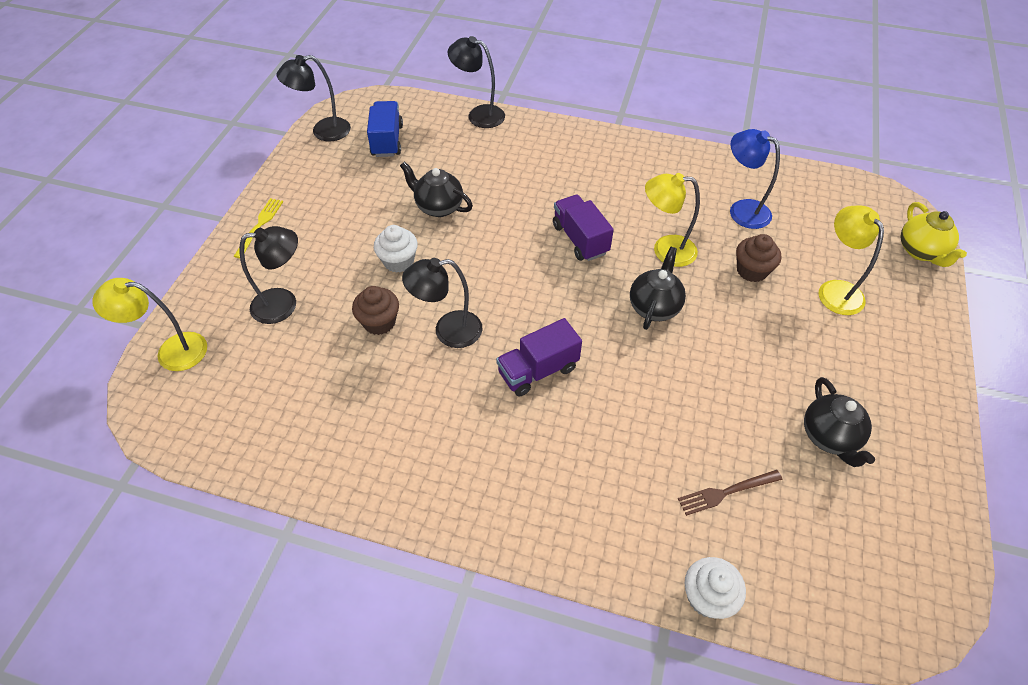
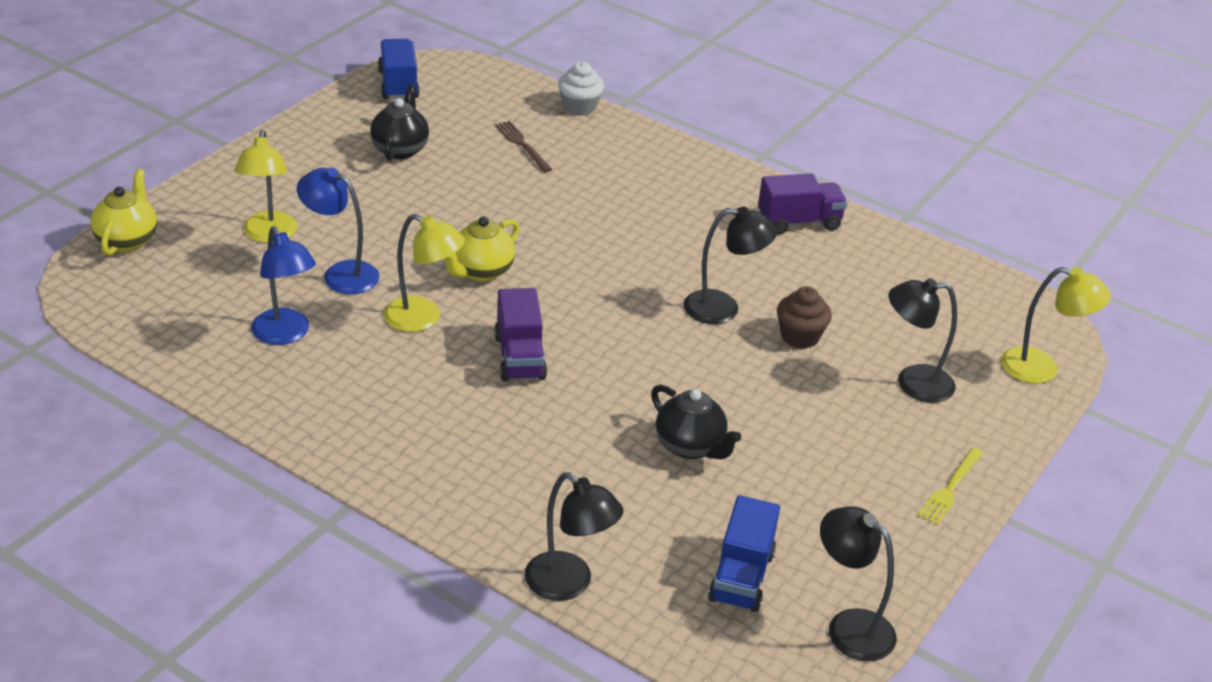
camera: 165 degrees left, 15 degrees down
black lamp [276,55,351,141] -> black lamp turned 135 degrees counterclockwise [820,506,897,661]
white cupcake [374,225,418,273] -> none
purple truck [496,318,582,396] -> purple truck moved to [758,173,847,234]
black teapot [630,247,686,330] -> yellow teapot [445,216,520,282]
brown fork [678,470,782,516] -> brown fork turned 120 degrees counterclockwise [495,121,552,172]
brown cupcake [736,234,781,282] -> blue lamp [297,168,380,294]
none -> blue truck [378,39,419,99]

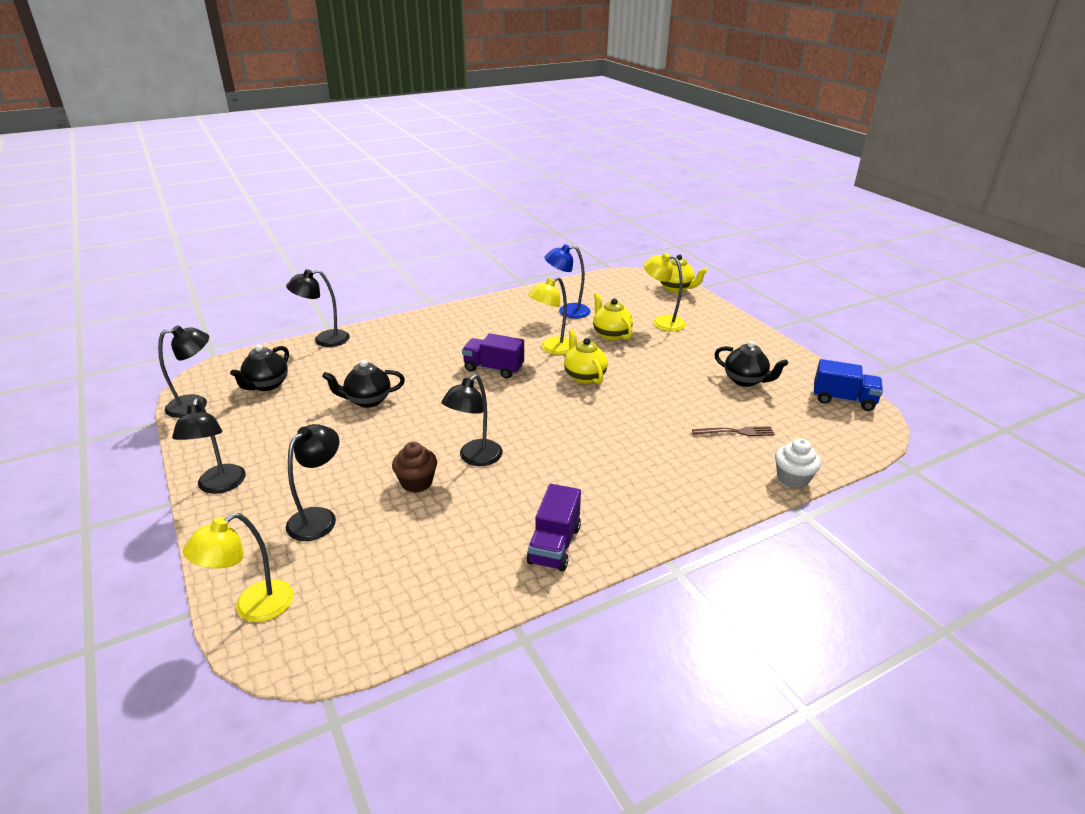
camera: 120 degrees right, 5 degrees down
blue lamp [297,168,380,294] -> yellow teapot [593,293,633,341]
blue truck [708,495,780,612] -> black teapot [230,345,289,391]
yellow fork [918,447,983,525] -> black lamp [172,398,246,494]

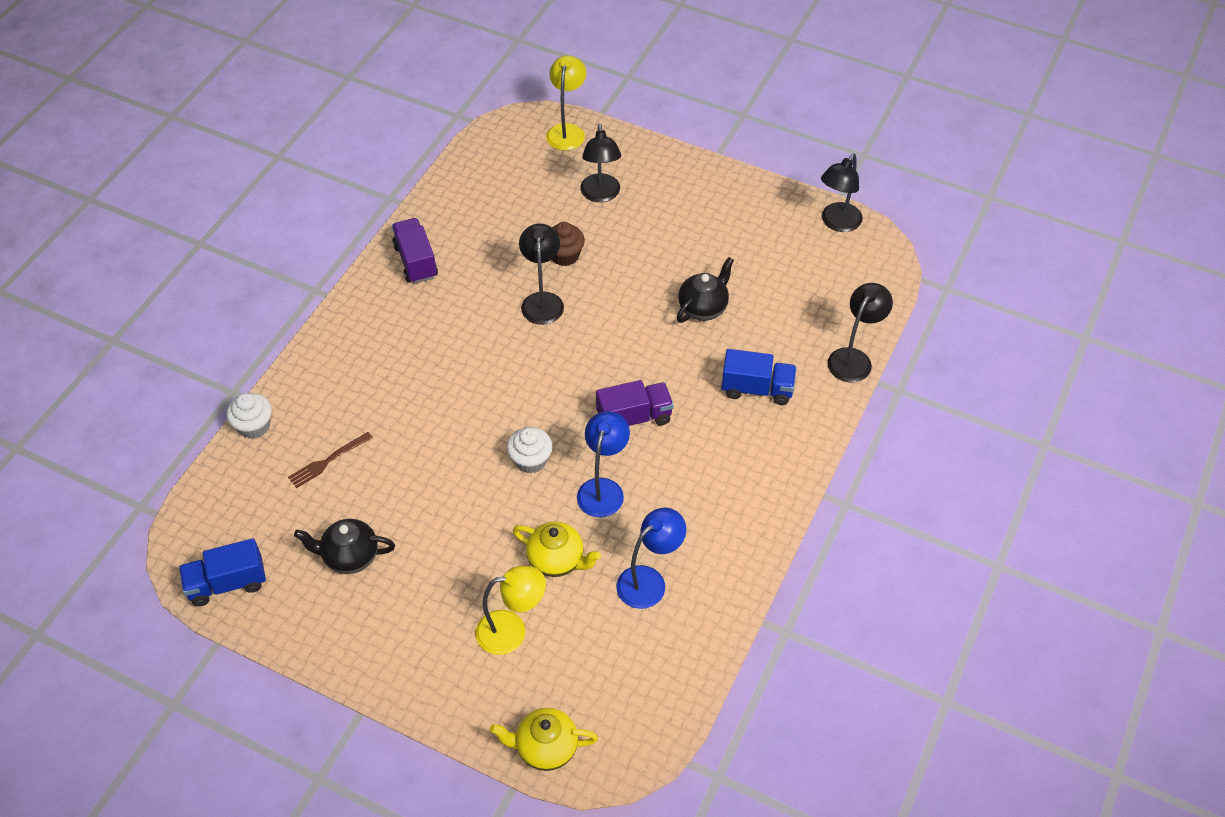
camera: 145 degrees right, 20 degrees up
black lamp [172,398,246,494] -> none
black teapot [230,345,289,391] -> none
yellow lamp [528,277,570,355] -> blue lamp [577,411,630,518]
yellow teapot [564,330,608,384] -> white cupcake [507,427,552,474]
none -> blue truck [722,349,797,405]

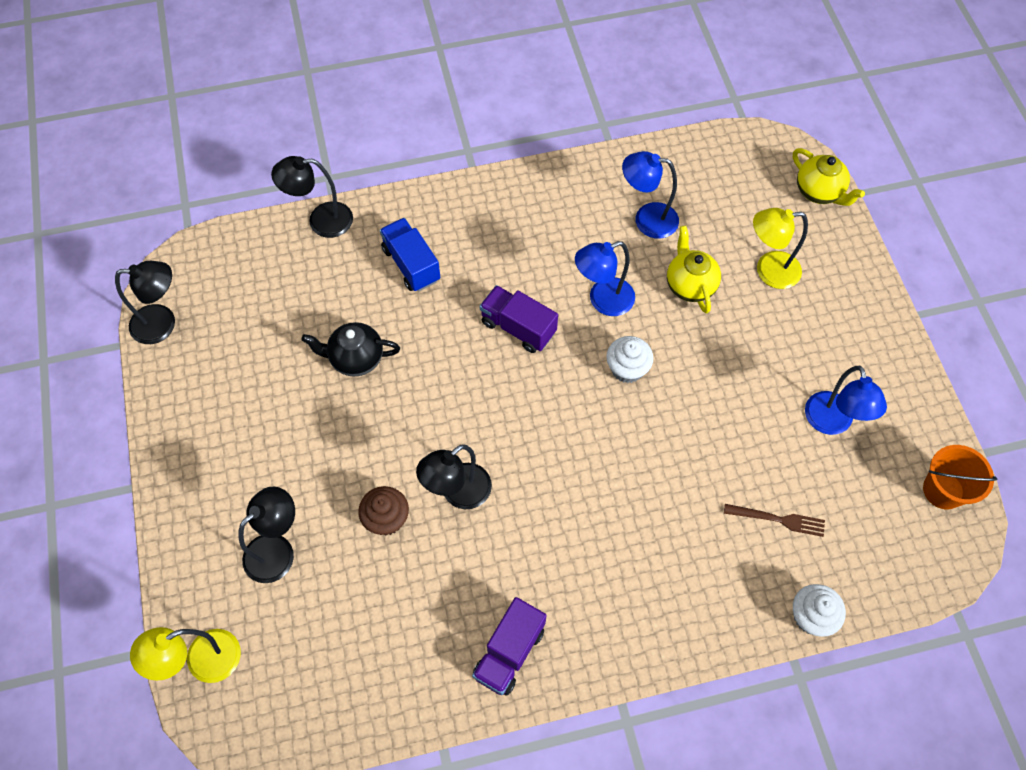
camera: 130 degrees left, 10 degrees up
blue truck [179,538,266,607] -> orange bucket [923,445,998,509]
black teapot [294,519,395,574] -> blue lamp [805,366,887,435]
yellow lamp [475,566,546,655] -> yellow lamp turned 45 degrees counterclockwise [753,208,808,289]

